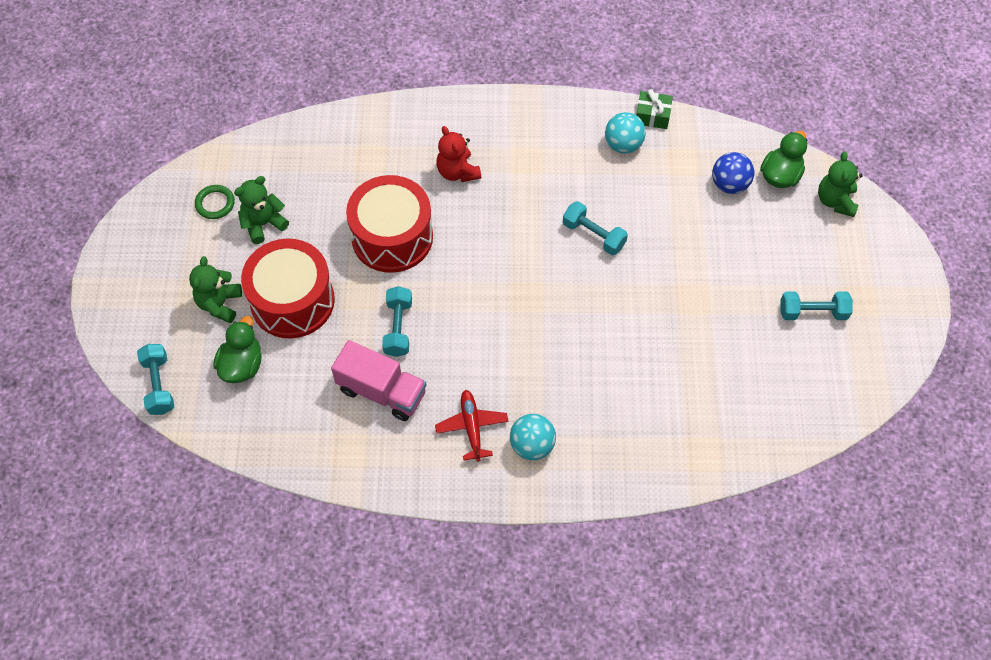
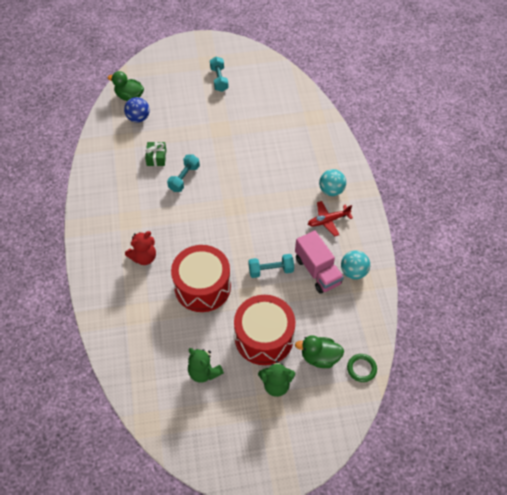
camera: 100 degrees left, 5 degrees down
turquoise dumbbell [137,344,174,415] -> none
green ring [195,185,235,219] -> green ring moved to [347,354,377,382]
pink truck [331,340,427,421] -> pink truck turned 135 degrees clockwise [295,230,344,294]
turquoise ball [605,112,646,153] -> turquoise ball moved to [341,250,370,280]
green gift [636,89,673,129] -> green gift moved to [145,142,166,166]
green teddy bear [818,152,863,217] -> none

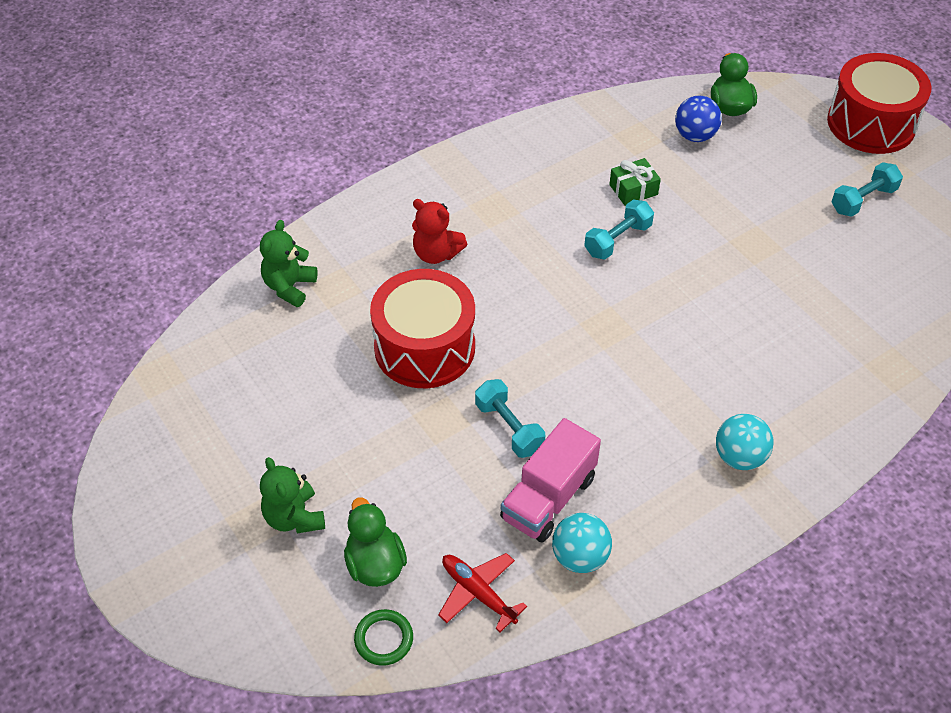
camera: 65 degrees right, 5 degrees down
turquoise dumbbell [167,154,200,192] -> turquoise dumbbell turned 45 degrees counterclockwise [584,199,654,259]
green teddy bear [188,348,224,383] -> green teddy bear moved to [260,220,318,307]
red drum [234,295,295,365] -> red drum moved to [827,53,932,154]
red plane [308,201,353,237] -> red plane moved to [438,553,527,632]

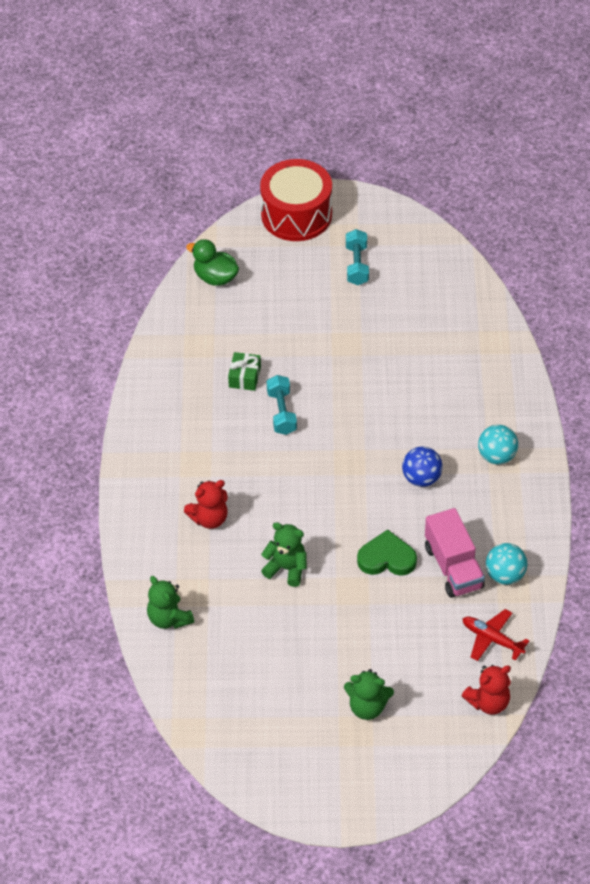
camera: 55 degrees left, 0 degrees up
green duck [344,497,407,587] -> none
green ring [354,609,413,666] -> red teddy bear [462,665,511,715]
red drum [370,269,475,388] -> green teddy bear [261,522,307,587]
red plane [438,553,527,632] -> red plane turned 45 degrees clockwise [462,609,529,661]
turquoise dumbbell [475,379,545,458] -> green heart [357,530,417,576]
blue ball [675,96,722,142] -> blue ball moved to [402,447,443,487]

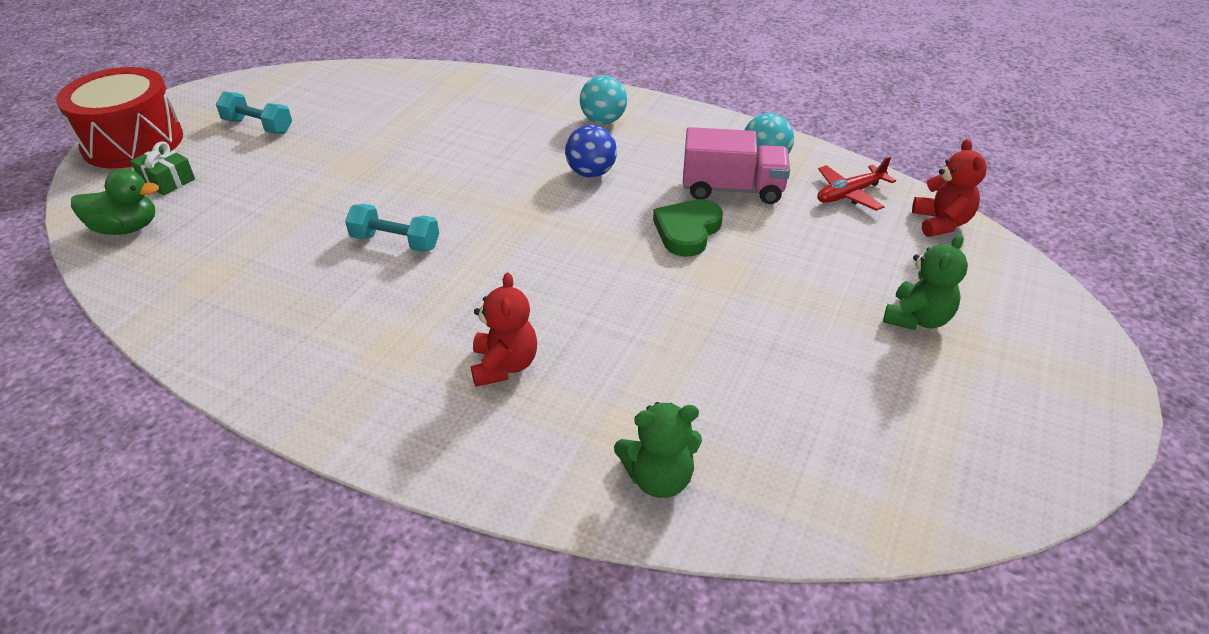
camera: 65 degrees left, 10 degrees down
green duck [186,239,239,286] -> green duck turned 150 degrees counterclockwise [71,169,159,235]
green gift [228,352,261,391] -> green gift moved to [130,141,195,195]
green teddy bear [261,522,307,587] -> none

